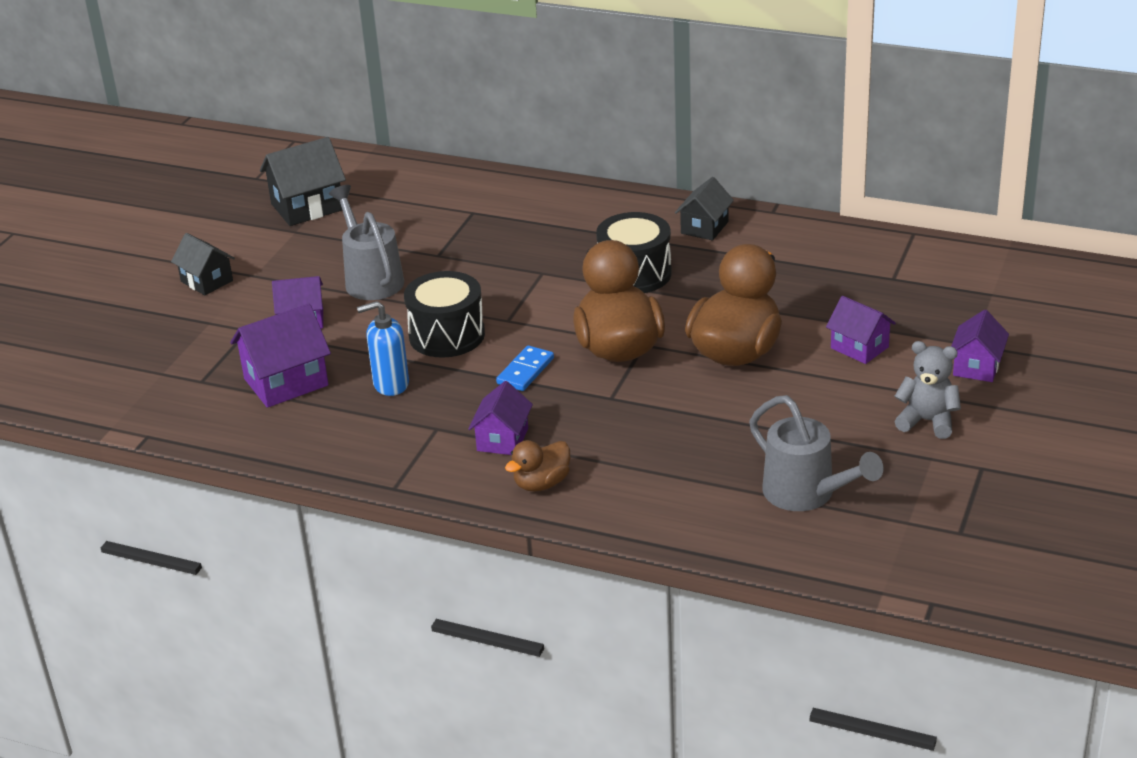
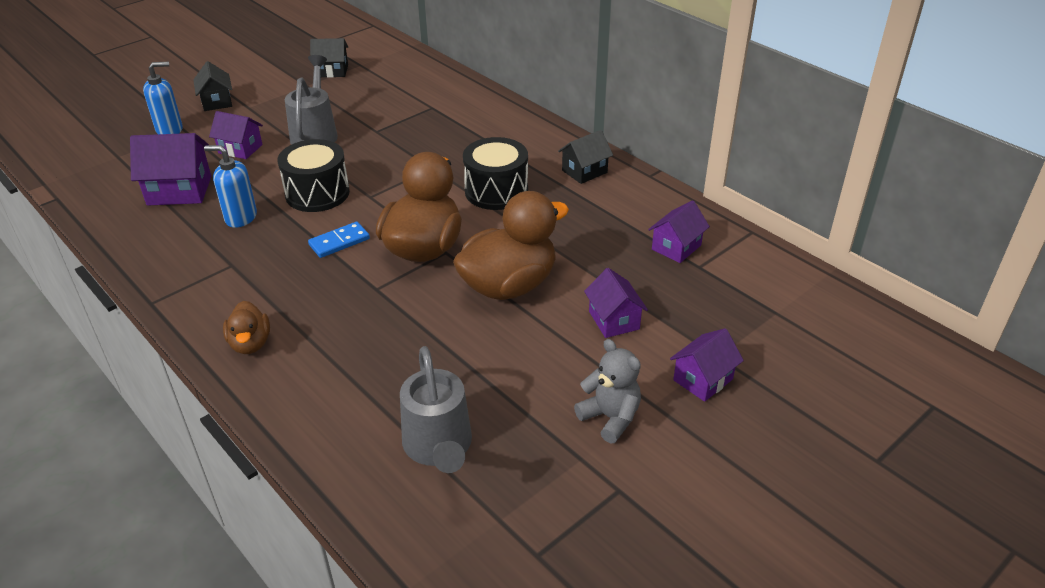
camera: 25 degrees right, 5 degrees up
black house [260,137,346,226] -> black house [310,38,348,78], size x0.65
purple house [468,381,533,455] -> purple house moved to [648,200,710,263]
brown duck [505,440,570,492] -> brown duck turned 90 degrees counterclockwise [223,301,270,354]
none -> blue soap dispenser [143,61,183,134]

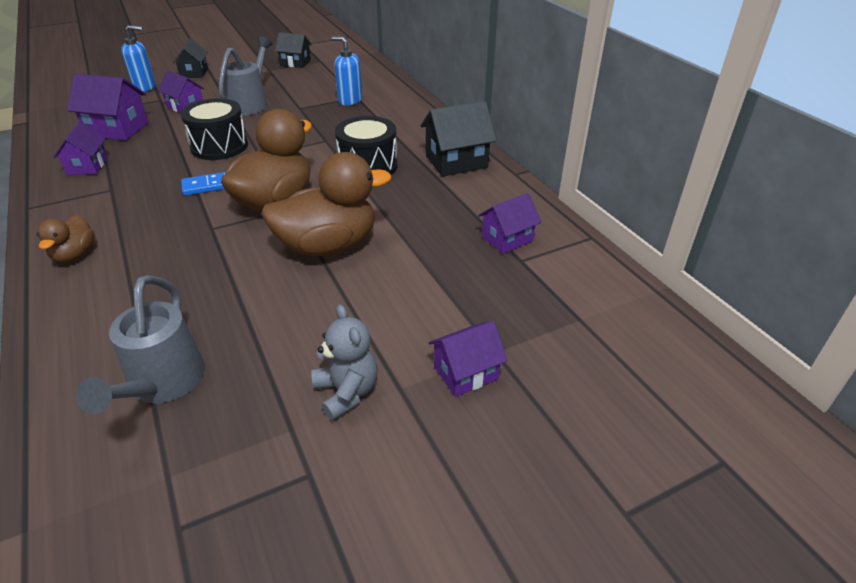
camera: 15 degrees right, 0 degrees up
blue soap dispenser [204,145,257,228] -> blue soap dispenser moved to [332,37,362,106]
black house [558,130,613,184] -> black house [421,101,496,177], size x1.54
purple house [584,268,648,338] -> purple house moved to [53,122,108,175]

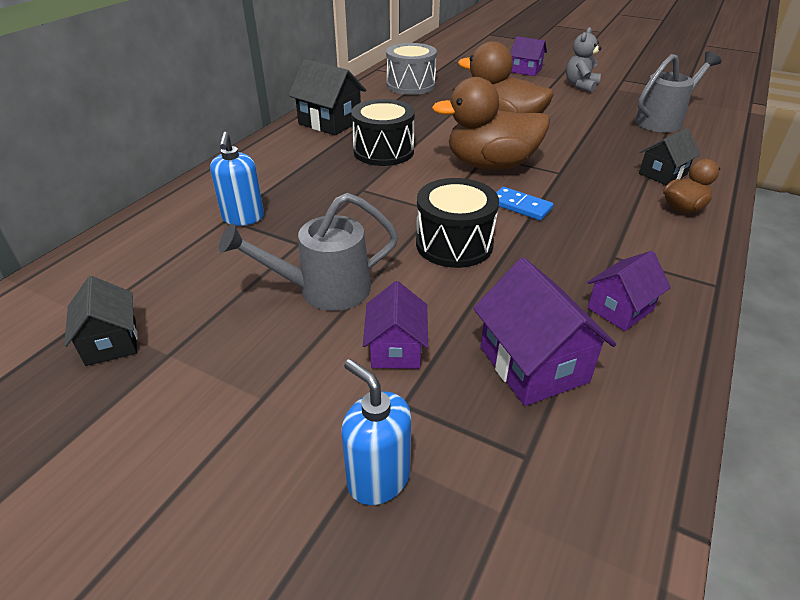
camera: 125 degrees left, 0 degrees up
black house [172,38,208,78] -> black house moved to [639,128,700,185]
purple house [478,193,541,254] -> grey drum [386,43,437,95]

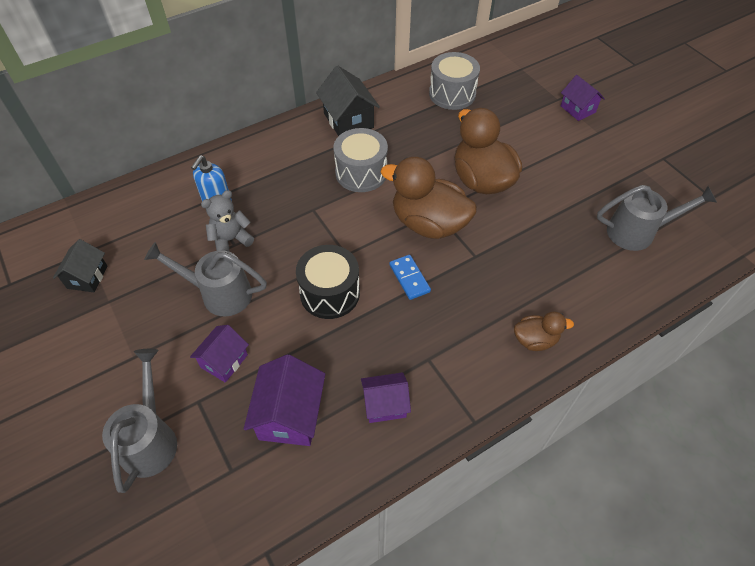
camera: 30 degrees right, 15 degrees up
blue soap dispenser [341,359,411,505] -> grey watering can [102,349,177,493]
black drum [351,99,415,166] -> grey drum [333,128,388,192]
grey teddy bear [566,27,601,92] -> grey teddy bear moved to [201,190,254,252]
black house [639,128,700,185] -> none

